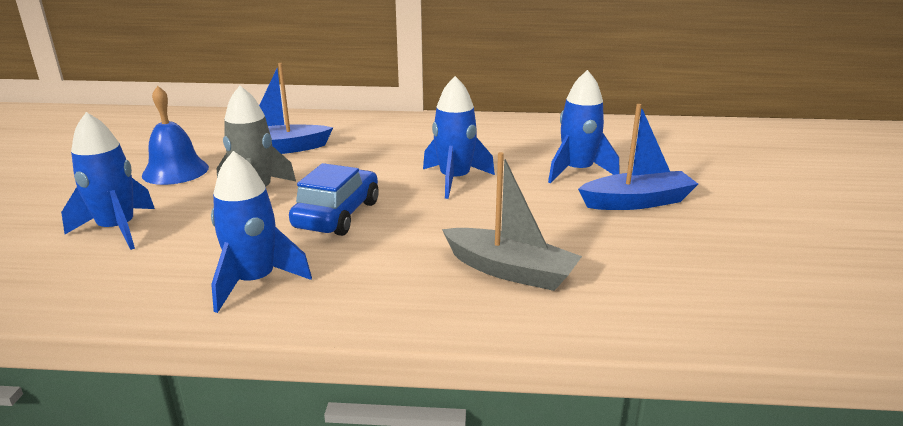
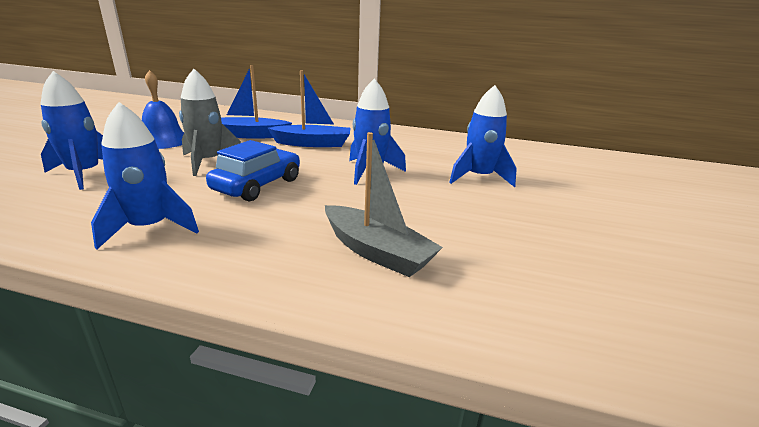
camera: 10 degrees right, 0 degrees up
blue boat [578,104,698,210] -> blue boat moved to [267,70,350,147]

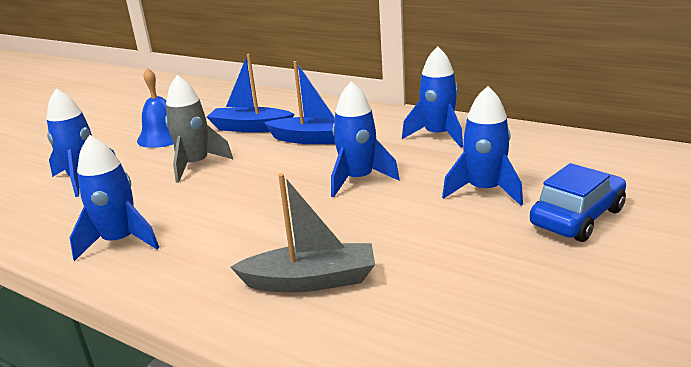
camera: 20 degrees right, 0 degrees up
blue car [206,140,300,201] -> blue car moved to [530,163,626,242]
grey boat [325,132,443,277] -> grey boat turned 60 degrees counterclockwise [230,173,375,293]
none -> blue rocket [402,46,463,148]

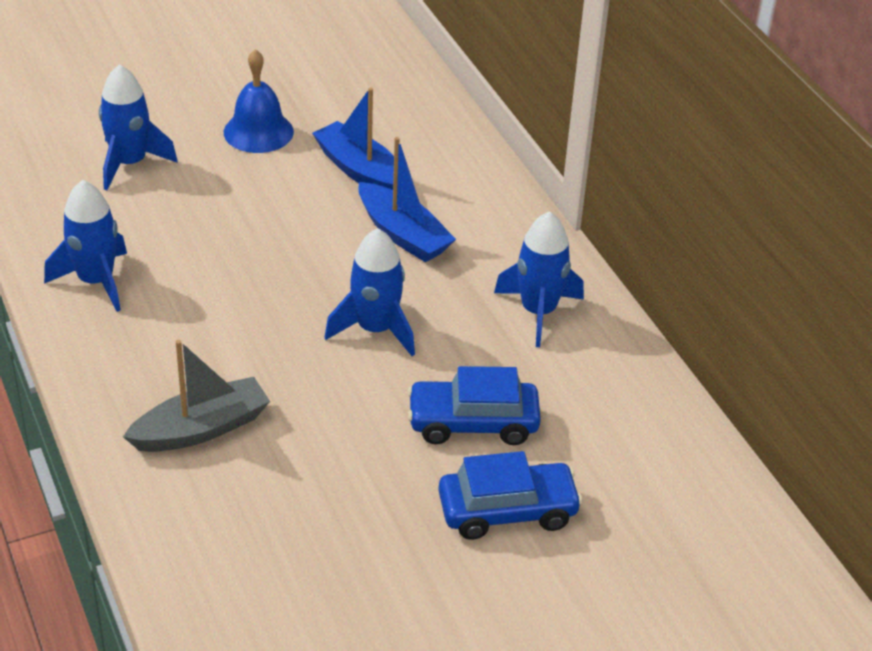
camera: 30 degrees right, 15 degrees up
grey rocket [165,75,234,183] -> none
grey boat [230,173,375,293] -> grey boat turned 60 degrees counterclockwise [123,340,270,452]
blue rocket [442,86,523,206] -> blue car [407,366,541,445]

